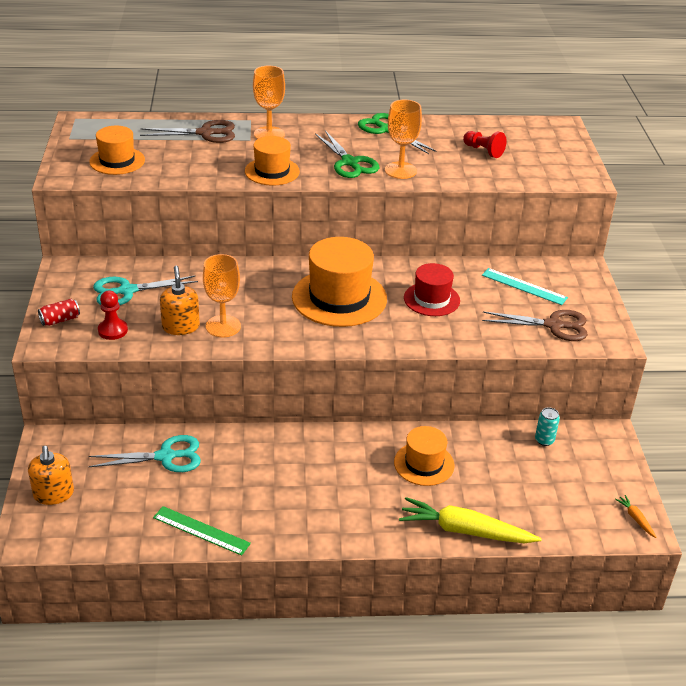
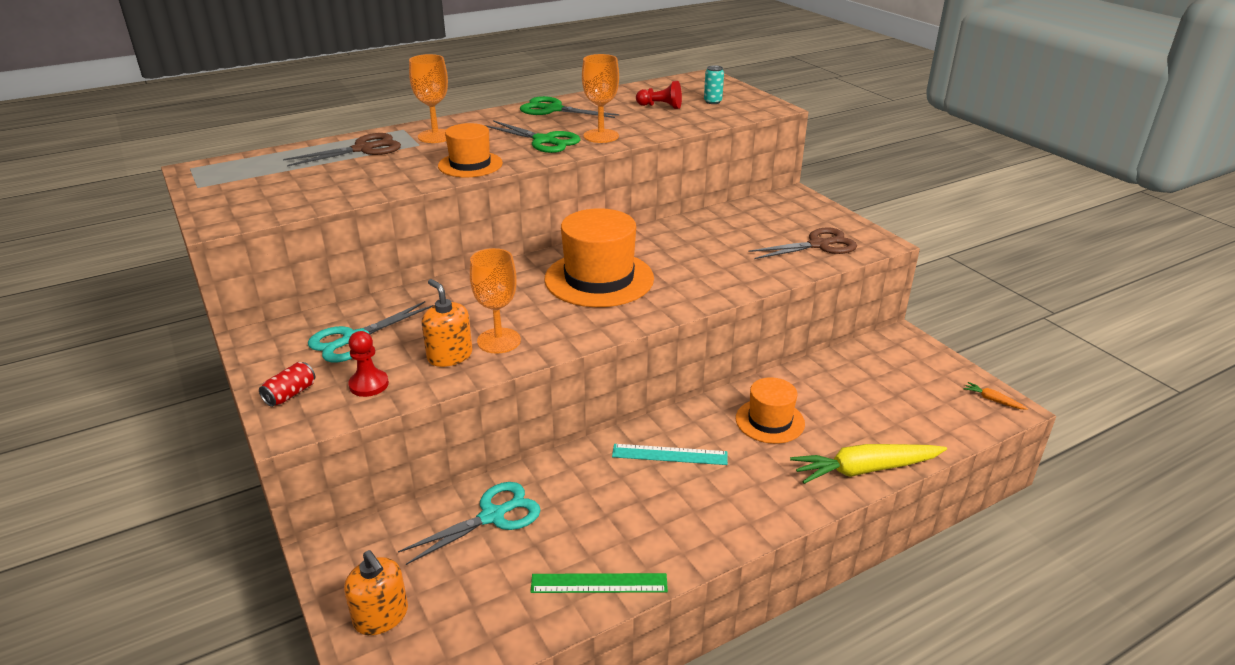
camera: 25 degrees left, 5 degrees down
orange hat [89,126,145,175] -> none
red hat [404,263,460,316] -> none
turquoise ruler [482,268,568,305] -> turquoise ruler moved to [612,444,728,465]
turquoise can [535,407,560,446] -> turquoise can moved to [704,65,724,104]

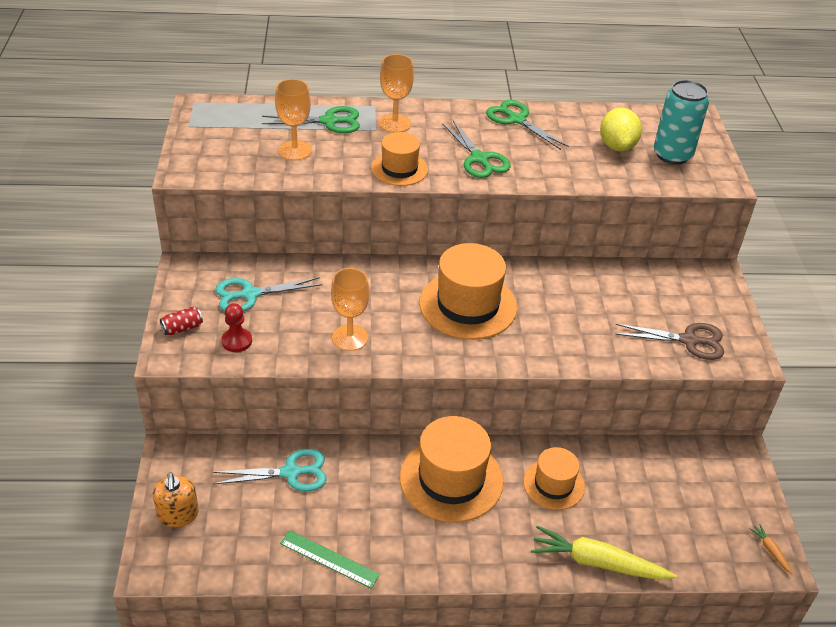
camera: 25 degrees right, 10 degrees up
brown scissors [283,133,401,166] -> green scissors [262,106,360,133]
orange soap dispenser [422,279,473,367] -> none
orange goblet [582,54,619,143] -> orange goblet moved to [275,79,312,161]
turquoise ruler [612,444,728,465] -> orange hat [400,416,504,522]
red pawn [636,81,682,109] -> yellow lemon [600,108,642,151]
turquoise can [704,65,724,104] -> turquoise can [654,80,709,165], size x2.18

